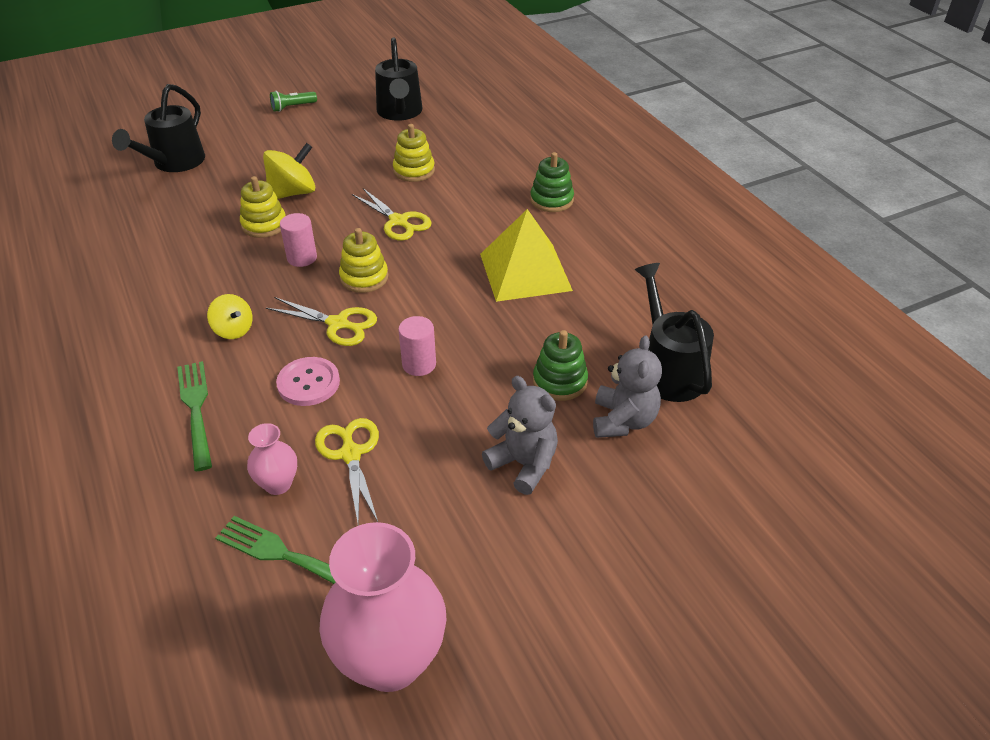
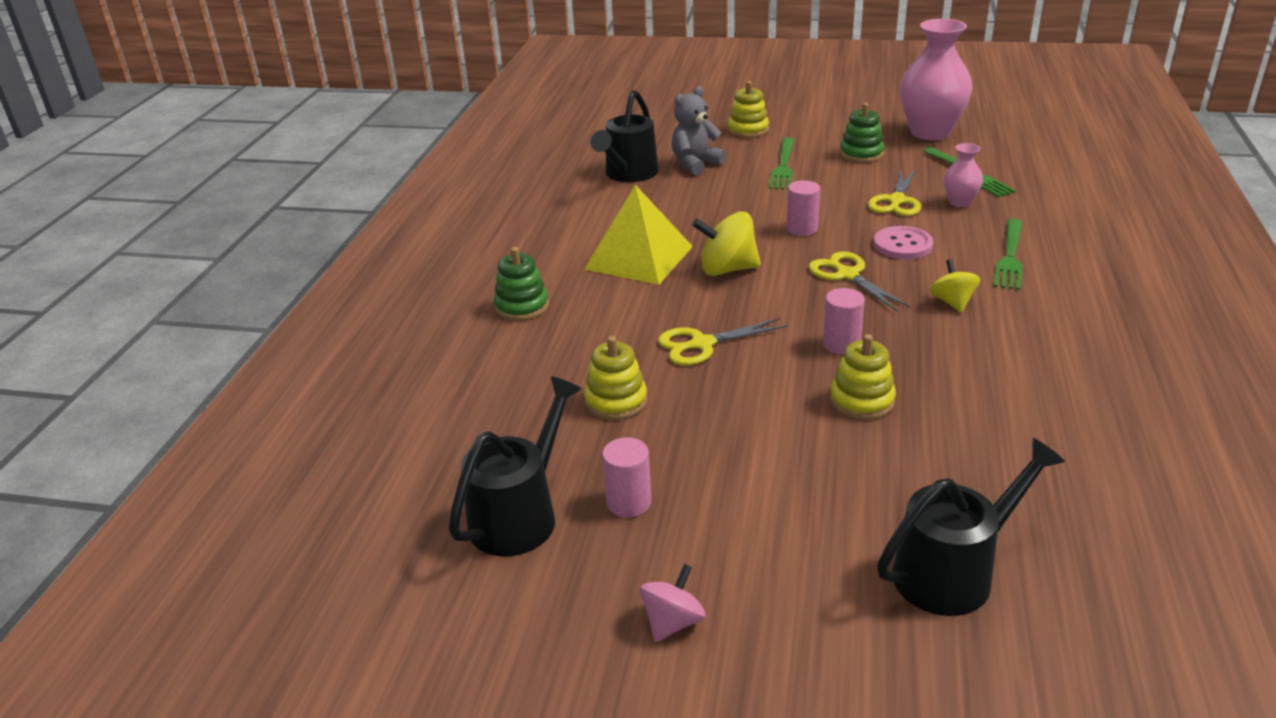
camera: 140 degrees left, 10 degrees down
yellow spinning top [263,143,315,199] -> yellow spinning top moved to [692,212,761,276]
green flashlight [270,91,317,112] -> pink spinning top [640,564,706,642]
yellow stacking toy [339,228,388,293] -> yellow stacking toy moved to [728,81,769,138]
yellow scissors [352,188,431,241] -> yellow scissors turned 105 degrees counterclockwise [658,318,788,365]
grey teddy bear [482,376,558,495] -> green fork [769,138,795,190]
green stacking toy [533,330,588,401] -> green stacking toy moved to [840,103,884,163]
none -> pink cylinder [602,437,651,517]

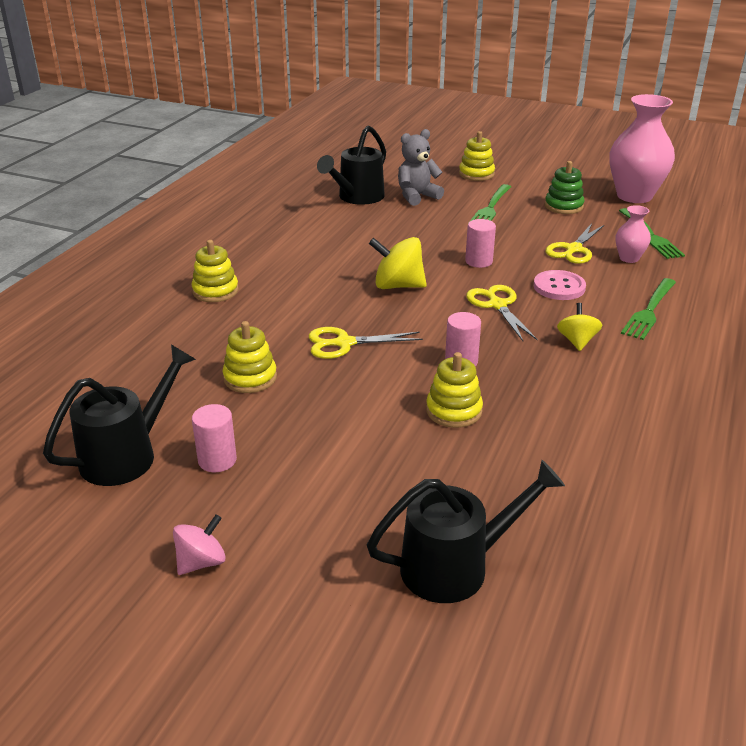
camera: 10 degrees right, 0 degrees up
green stacking toy [494,247,549,321] -> yellow stacking toy [191,240,239,302]
yellow pyramid [585,185,693,285] -> none

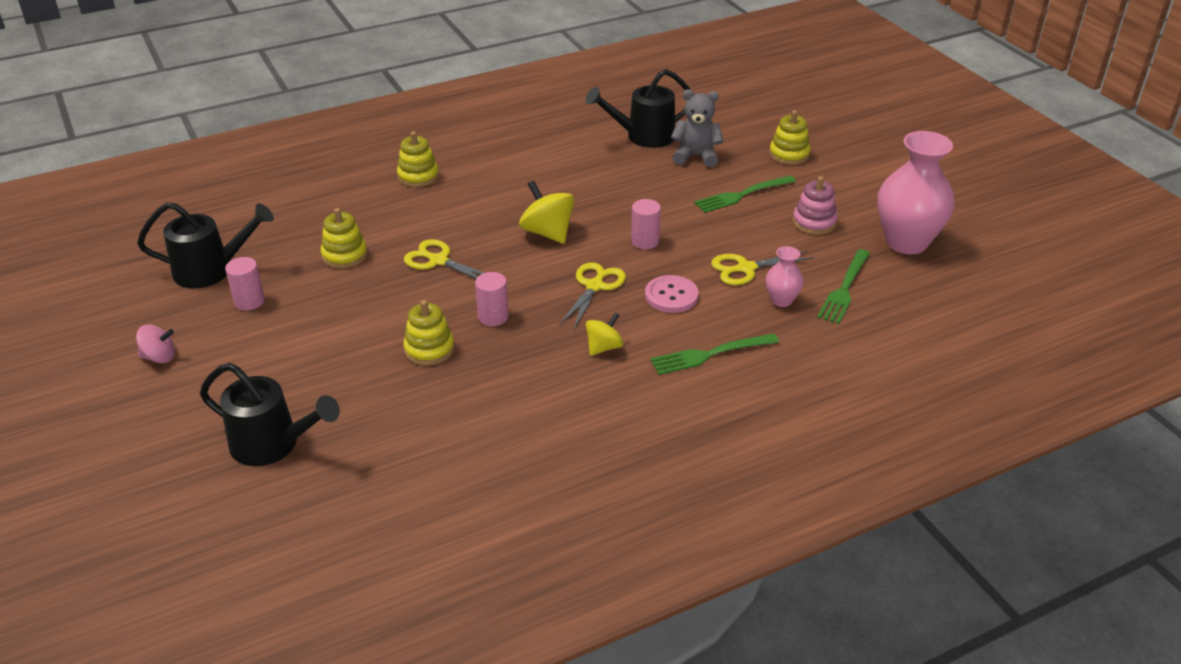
camera: 40 degrees right, 5 degrees up
green stacking toy [545,161,585,214] -> pink stacking toy [793,176,837,235]

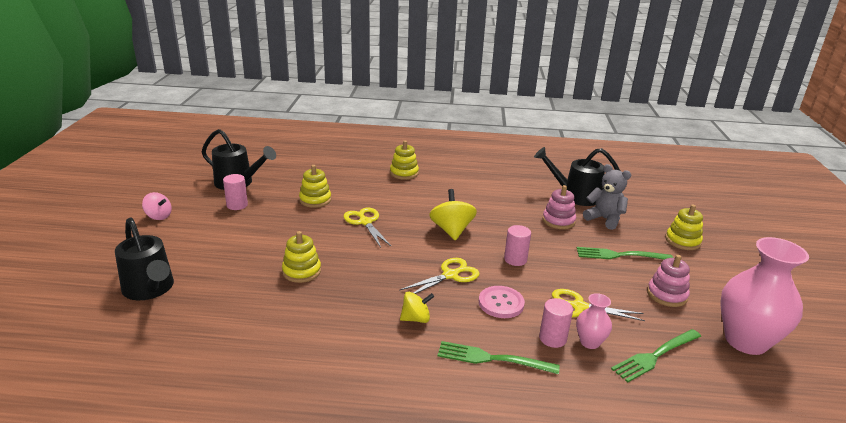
camera: 30 degrees right, 10 degrees down
pink cylinder [475,272,509,326] -> pink cylinder moved to [539,298,573,348]
none -> pink stacking toy [543,185,576,229]

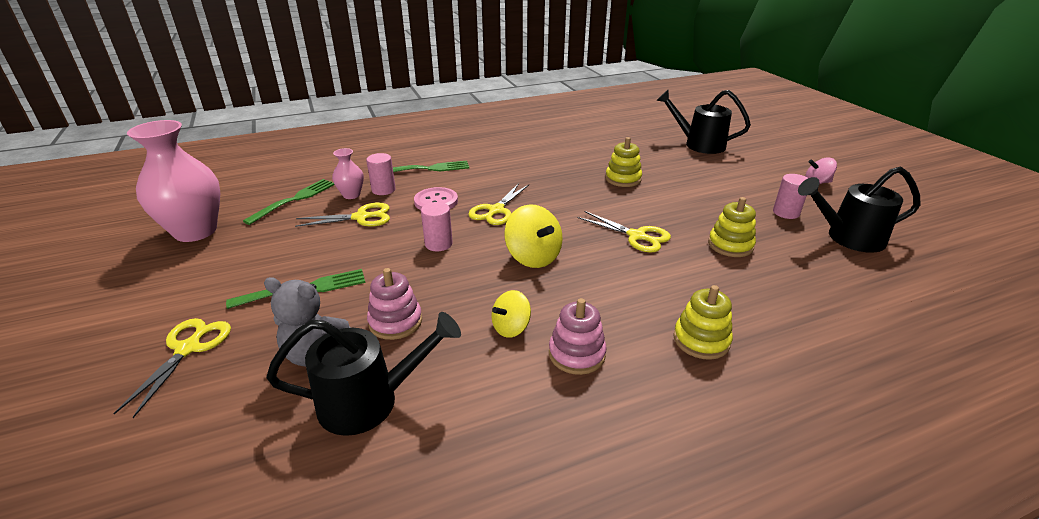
camera: 155 degrees right, 5 degrees up
yellow spinning top [400,292,434,323] -> yellow spinning top moved to [491,290,531,338]
pink stacking toy [647,255,690,307] -> pink stacking toy moved to [549,298,607,375]
yellow stacking toy [665,205,703,250] -> yellow scissors [113,318,231,418]

